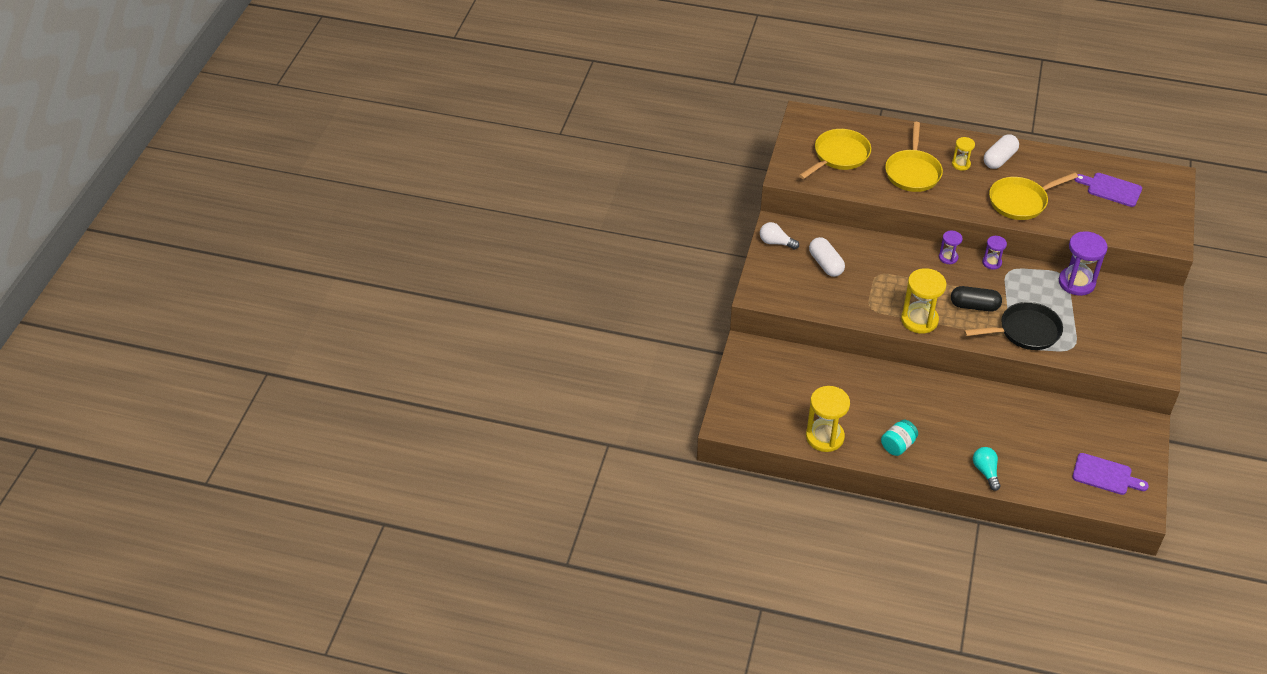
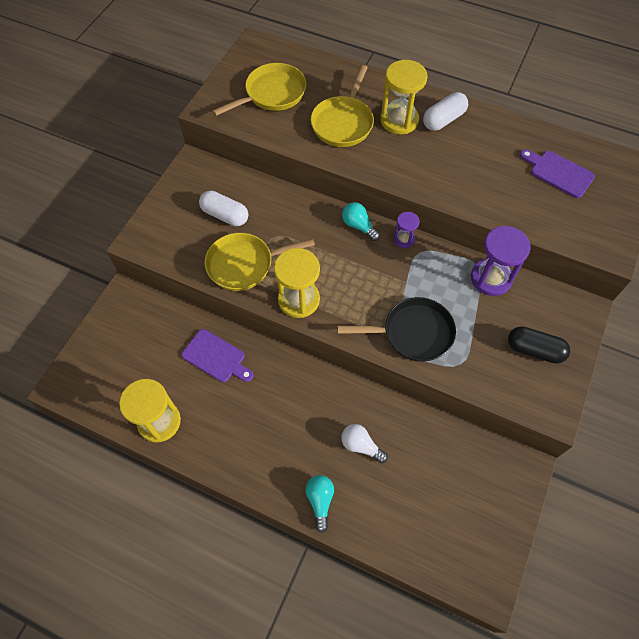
camera: 10 degrees right, 15 degrees up
white light bulb [760,222,799,250] -> white light bulb moved to [341,424,388,463]
white capsule [809,237,845,277] -> white capsule turned 45 degrees counterclockwise [199,191,248,226]
turquoise jar [881,420,918,456] -> none
purple hourglass [939,231,963,264] -> turquoise light bulb [342,202,380,241]
black capsule [951,286,1002,312] -> black capsule moved to [508,326,570,364]
yellow hourglass [952,137,975,171] -> yellow hourglass [380,60,428,134], size x1.86
yellow pan [989,172,1078,220] -> yellow pan moved to [204,233,315,291]
purple cutting board [1072,453,1149,495] -> purple cutting board moved to [182,329,253,382]

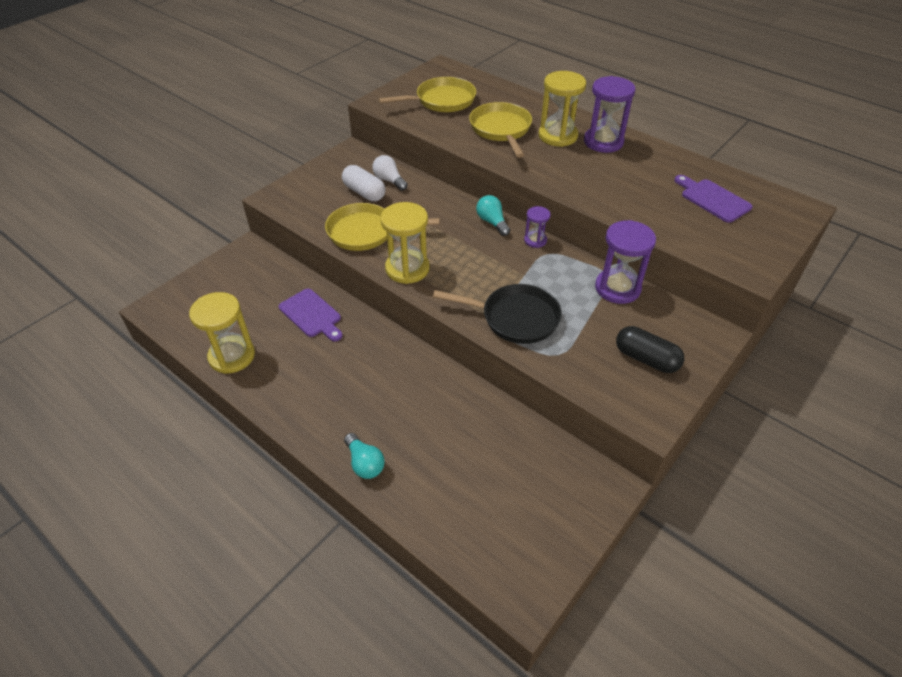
camera: 15 degrees right, 15 degrees down
turquoise light bulb [306,475,334,533] -> turquoise light bulb turned 135 degrees clockwise [344,433,385,479]
yellow pan [310,65,374,147] -> yellow pan turned 135 degrees clockwise [469,102,532,158]
white light bulb [341,424,388,463] -> white light bulb moved to [372,155,407,191]
white capsule [423,92,468,131] -> purple hourglass [584,76,635,153]

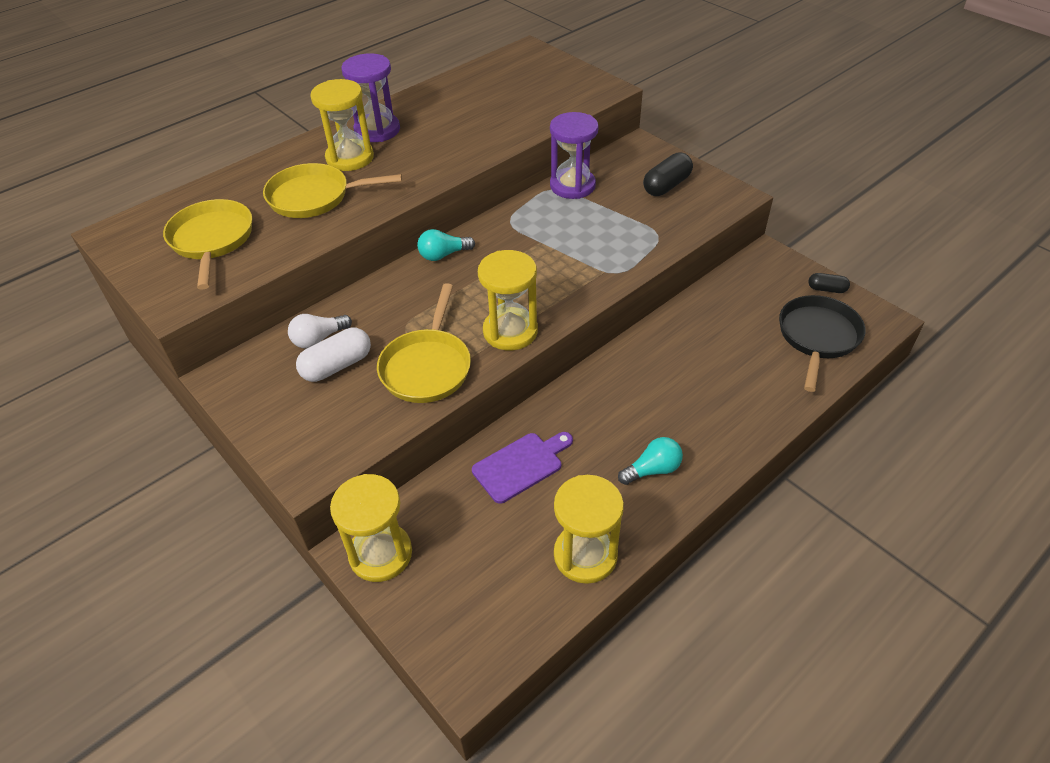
camera: 80 degrees left, 0 degrees up
turquoise light bulb [344,433,385,479] -> turquoise light bulb moved to [618,437,683,485]
black pan [433,284,562,344] -> black pan moved to [779,295,865,392]
purple hourglass [524,206,551,248] -> none
purple cutting board [674,175,752,223] -> none
none -> yellow hourglass [330,474,412,582]
none -> black capsule [808,273,850,293]

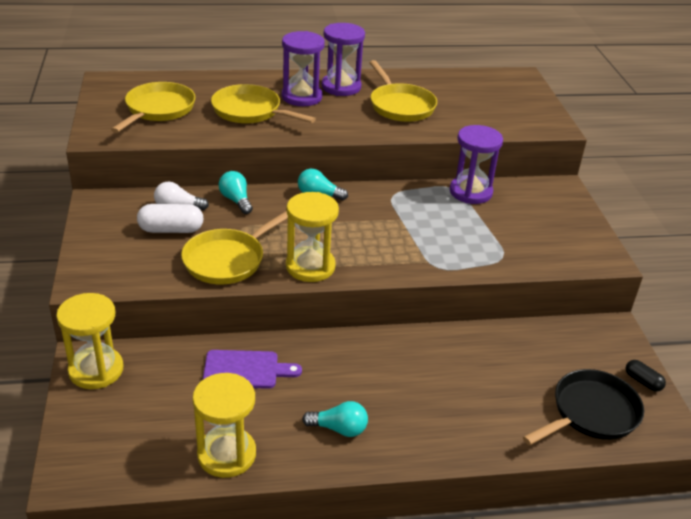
camera: 30 degrees right, 10 degrees down
yellow hourglass [310,79,374,171] -> purple hourglass [282,31,325,106]
black capsule [643,152,693,196] -> none
none -> turquoise light bulb [219,171,253,214]
none -> yellow pan [369,60,437,122]

